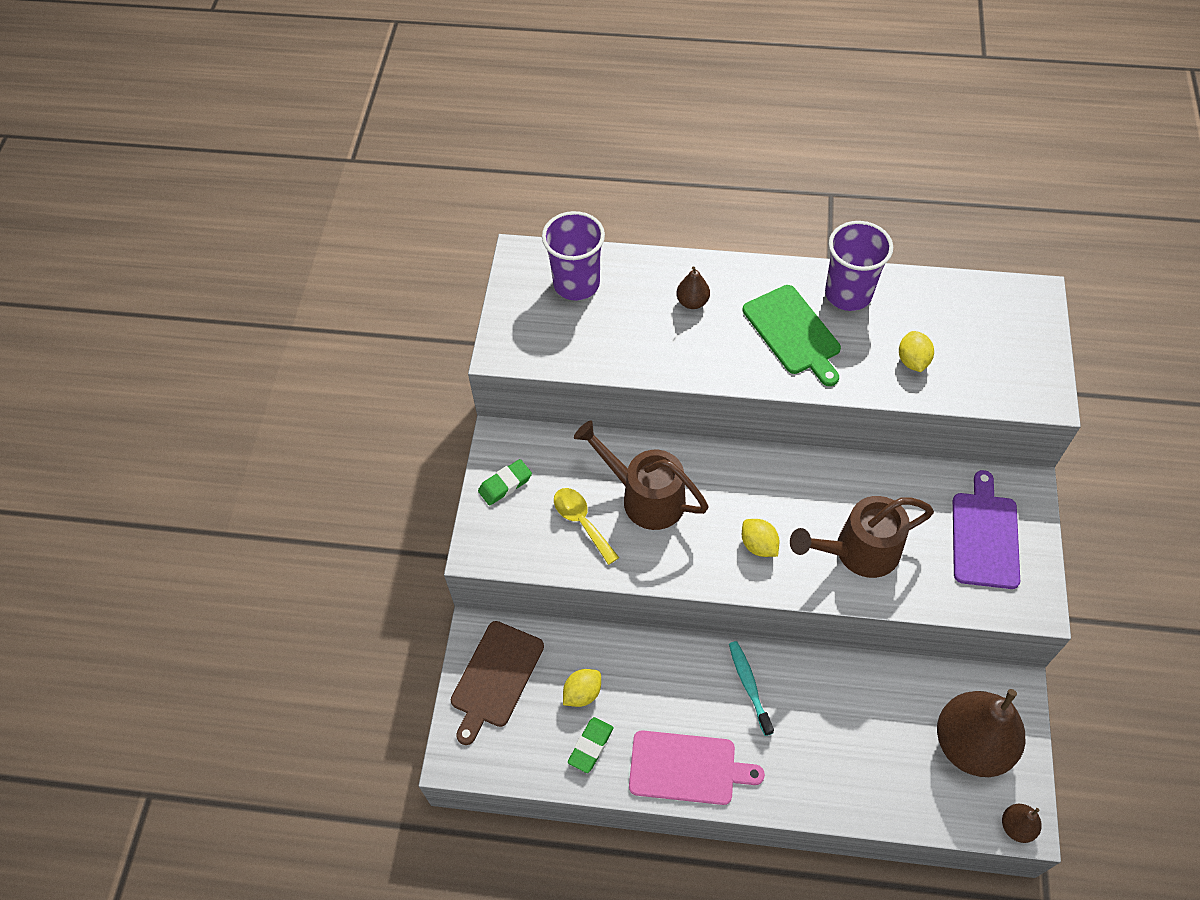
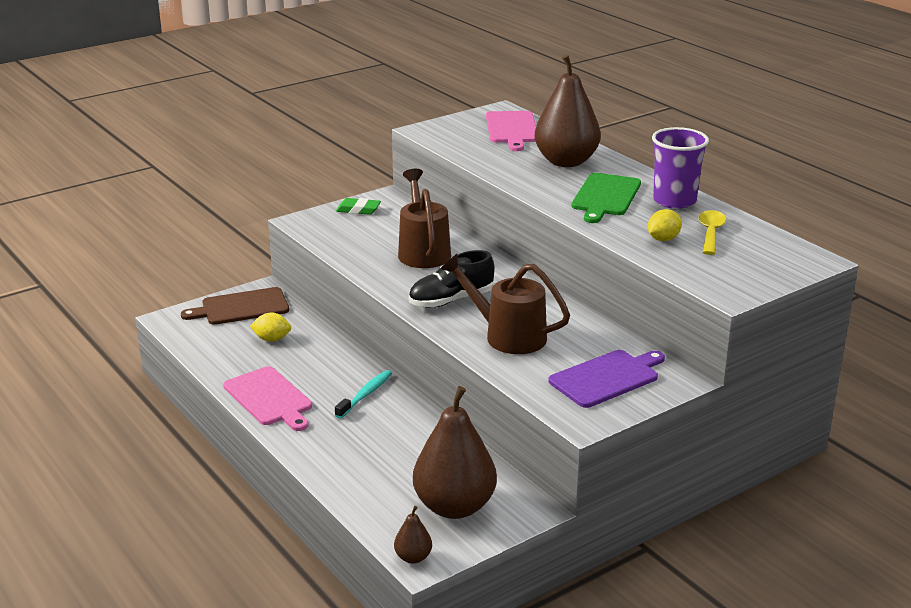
camera: 45 degrees right, 30 degrees down
purple cup [542,211,605,300] -> pink cutting board [486,111,536,151]
yellow spoon [554,488,619,565] -> yellow spoon moved to [699,210,726,255]
green eraser [568,717,614,773] -> none
brown pear [676,267,710,309] -> brown pear [534,55,601,167], size x2.30
yellow lemon [742,519,779,557] -> black shoe [409,250,495,308]

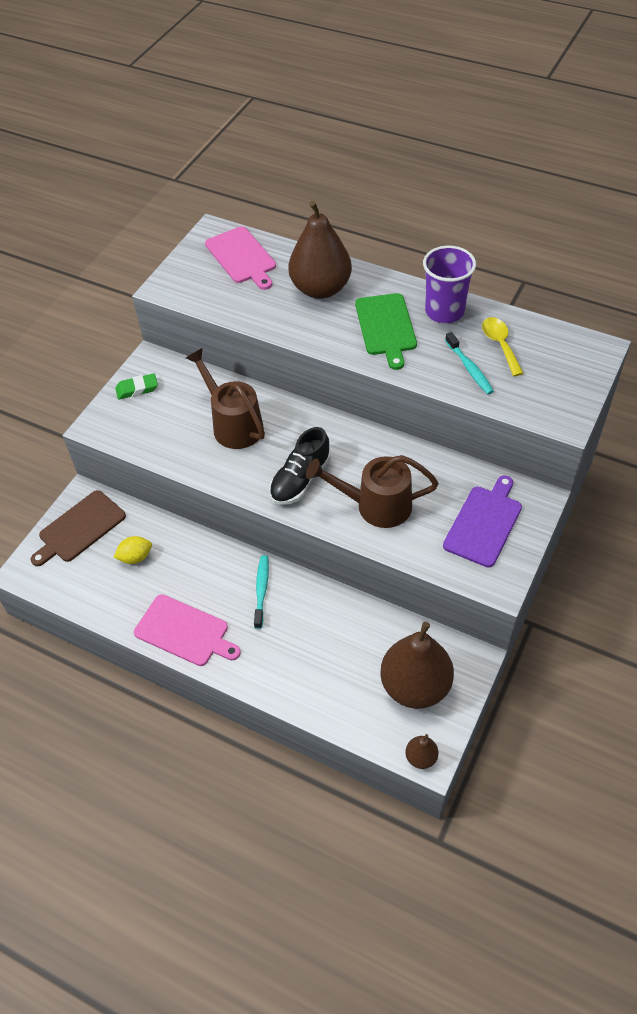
camera: 25 degrees left, 25 degrees up
yellow lemon [648,209,682,241] -> turquoise toothbrush [445,332,494,395]

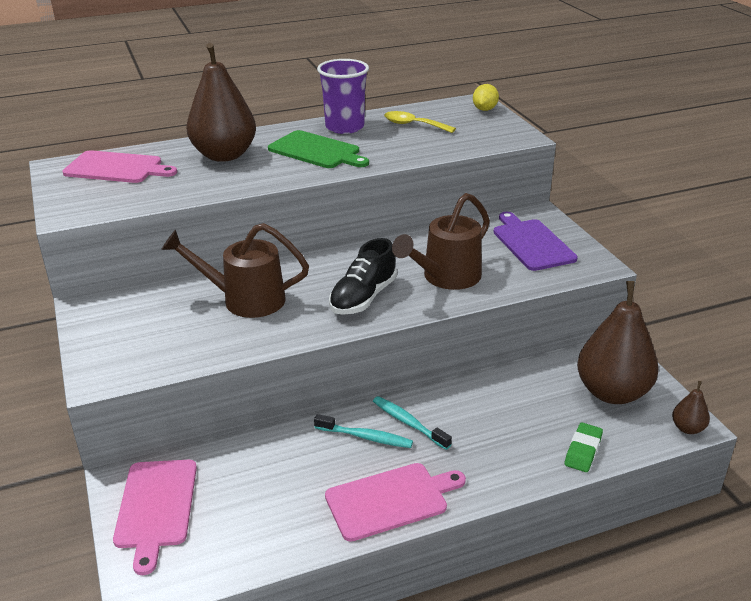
camera: 50 degrees left, 20 degrees down
brown cutting board [30,490,126,566] -> pink cutting board [113,460,197,575]
yellow lemon [113,536,152,564] -> yellow lemon moved to [473,84,499,111]
green eraser [115,373,158,400] -> green eraser moved to [565,423,603,472]
black shoe [269,427,331,505] -> black shoe turned 45 degrees clockwise [329,238,397,315]
turquoise toothbrush [445,332,494,395] -> turquoise toothbrush moved to [314,414,413,448]

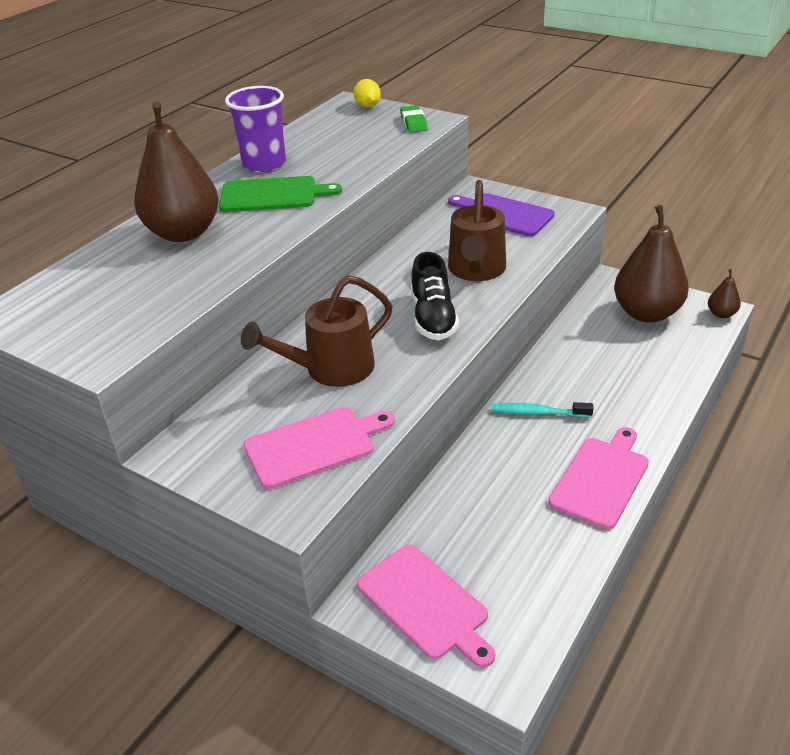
camera: 35 degrees left, 5 degrees up
pink cutting board [62,150,177,183] -> pink cutting board moved to [243,407,395,489]
turquoise toothbrush [314,414,413,448] -> none
yellow spoon [384,111,456,133] -> none
green eraser [565,423,603,472] -> green eraser moved to [400,105,428,133]

